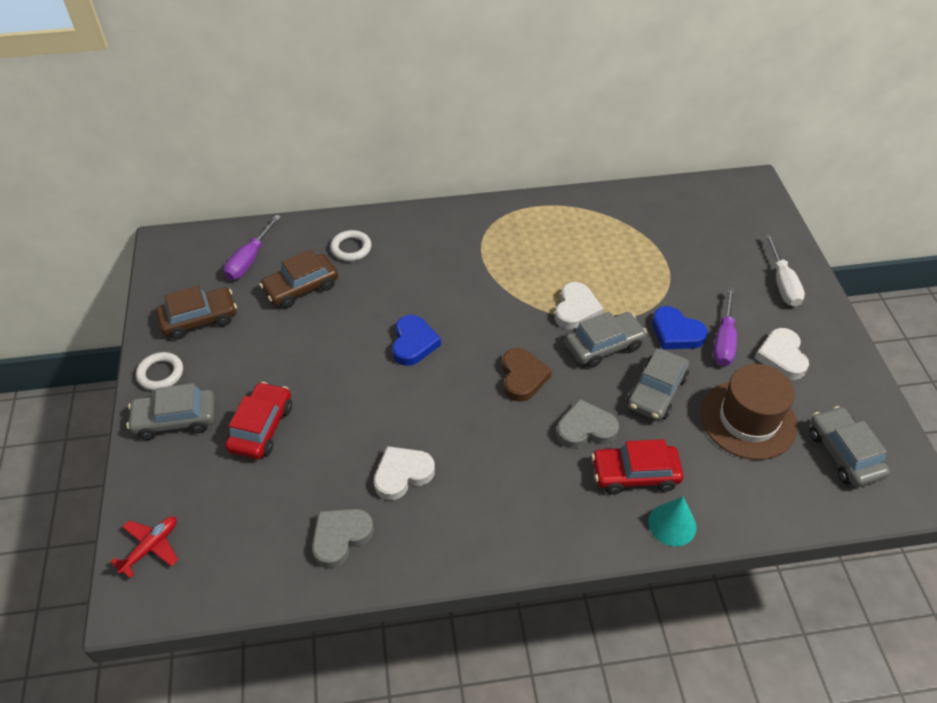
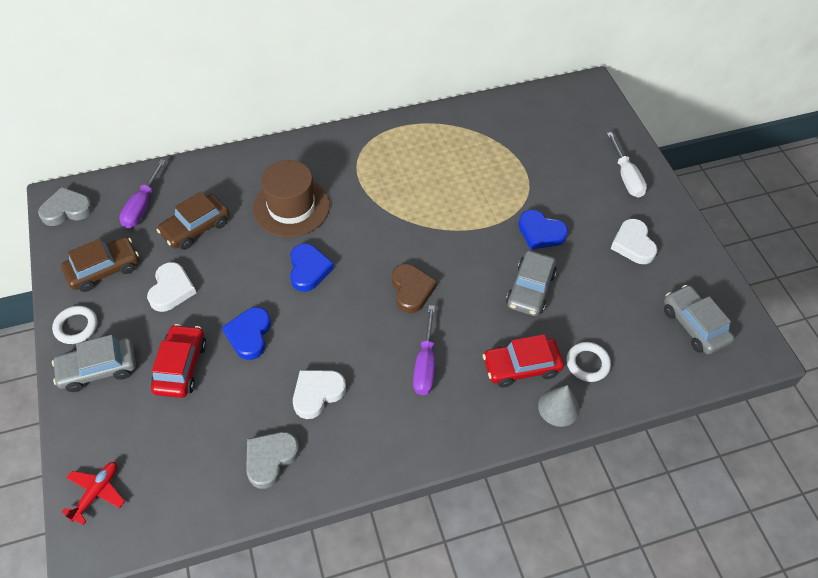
camera: 10 degrees left, 5 degrees up
white ring [330,230,371,261] -> white ring moved to [567,342,611,382]
white heart [555,282,604,329] -> white heart moved to [147,262,196,312]
grey heart [556,399,619,449] -> grey heart moved to [38,187,93,226]
grey car [565,311,647,368] -> none
turquoise cone [648,497,696,546] -> grey cone [538,385,580,427]
brown hat [701,364,798,460] -> brown hat moved to [253,160,330,237]
purple screwdriver [713,287,737,366] -> purple screwdriver moved to [413,305,435,395]
none -> blue heart [222,307,271,360]

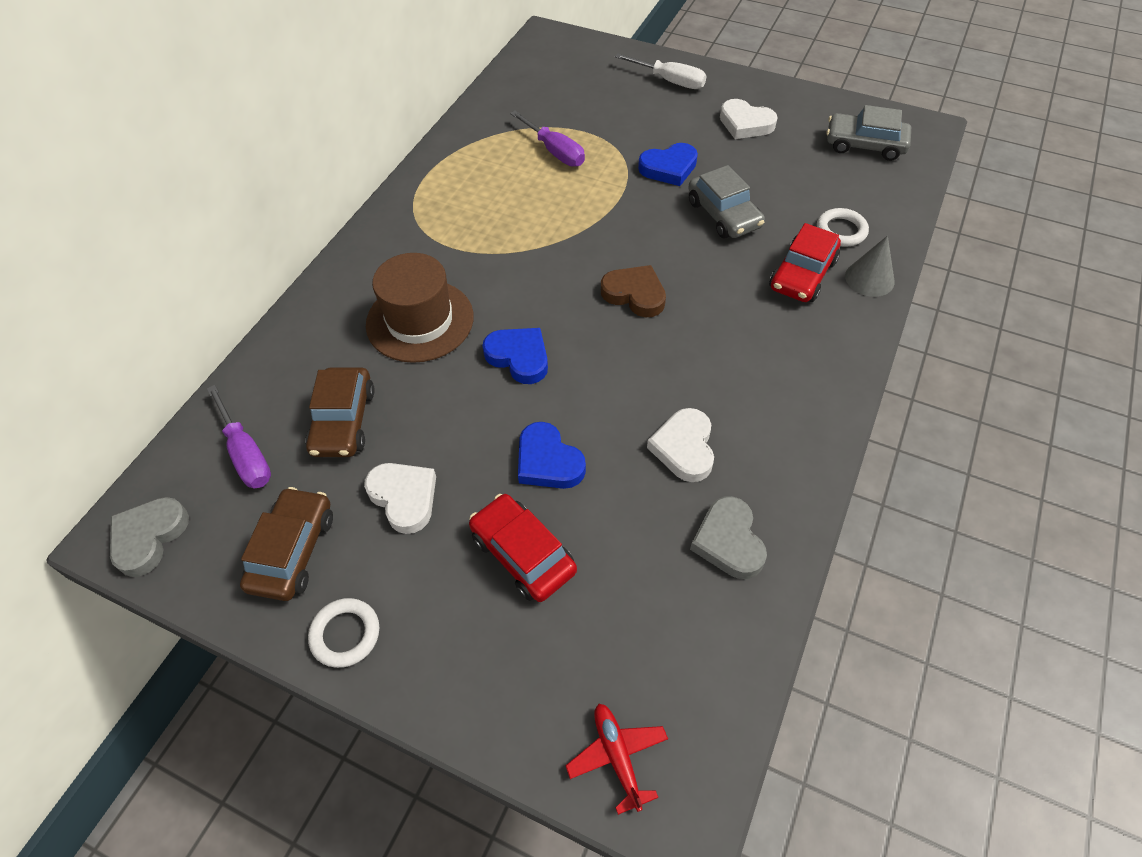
camera: 45 degrees left, 0 degrees up
grey car [52,335,136,392] -> none
purple screwdriver [413,305,435,395] -> purple screwdriver moved to [510,110,585,167]

